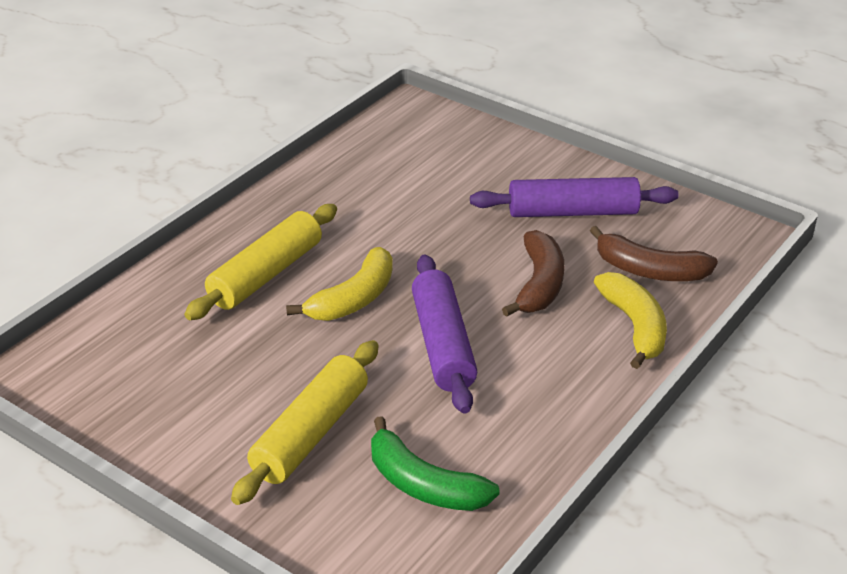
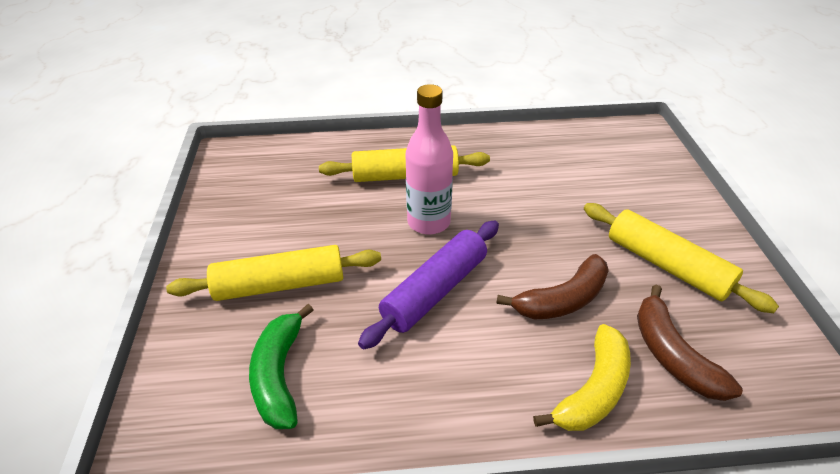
camera: 50 degrees right, 5 degrees up
yellow banana [286,247,393,321] -> pink bottle [406,84,453,235]
purple rolling pin [470,177,679,217] -> yellow rolling pin [584,203,779,313]

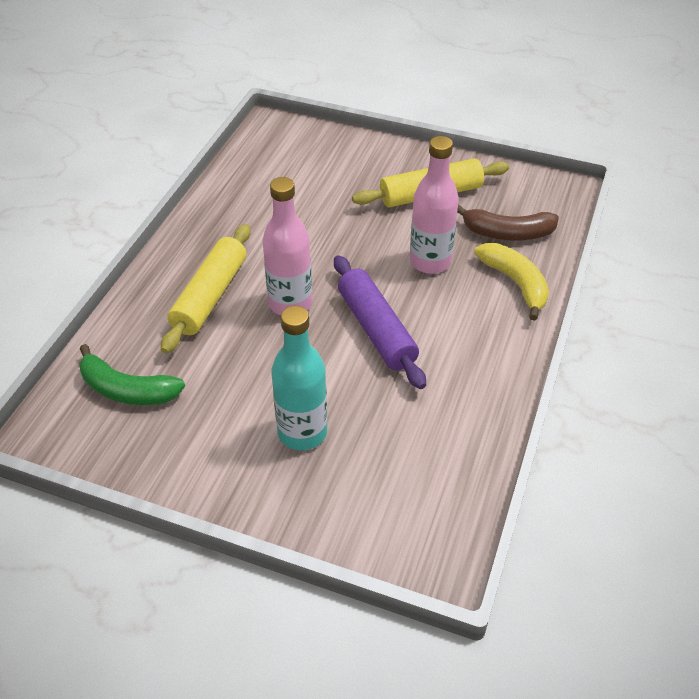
camera: 65 degrees left, 5 degrees up
yellow rolling pin [166,245,381,301] -> turquoise bottle [271,306,327,450]
green banana [249,304,313,429] -> green banana moved to [79,344,185,405]
brown banana [496,254,609,320] -> pink bottle [410,136,459,274]

